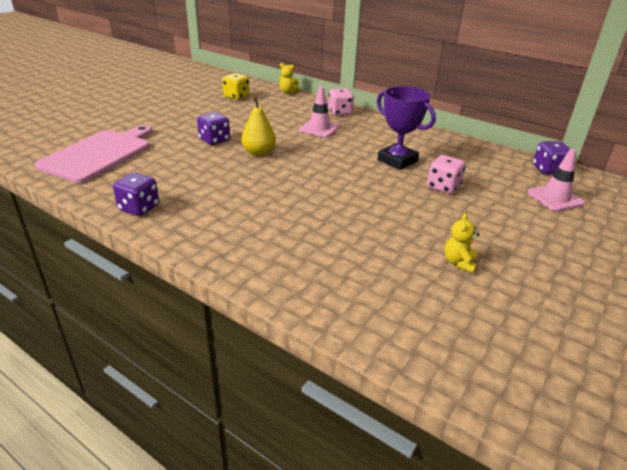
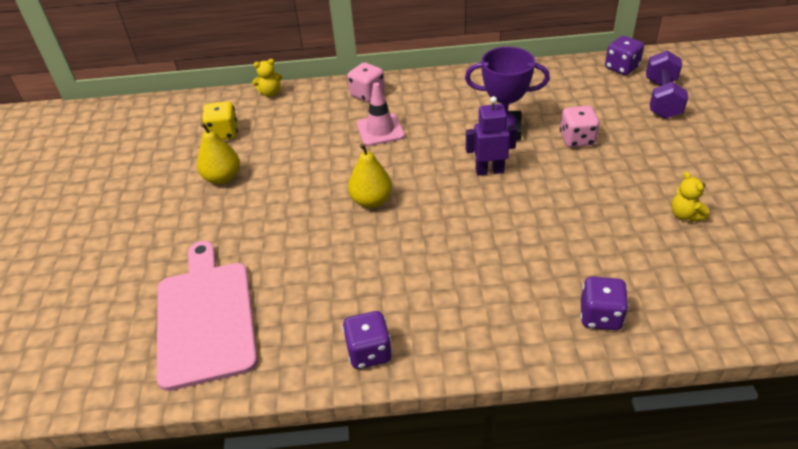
camera: 35 degrees left, 10 degrees up
purple dice [197,112,230,145] -> purple dice moved to [580,276,629,331]
pink traffic cone [528,149,585,211] -> purple dumbbell [646,50,688,119]
none -> yellow pear [197,123,240,184]
none -> purple robot [466,96,517,176]

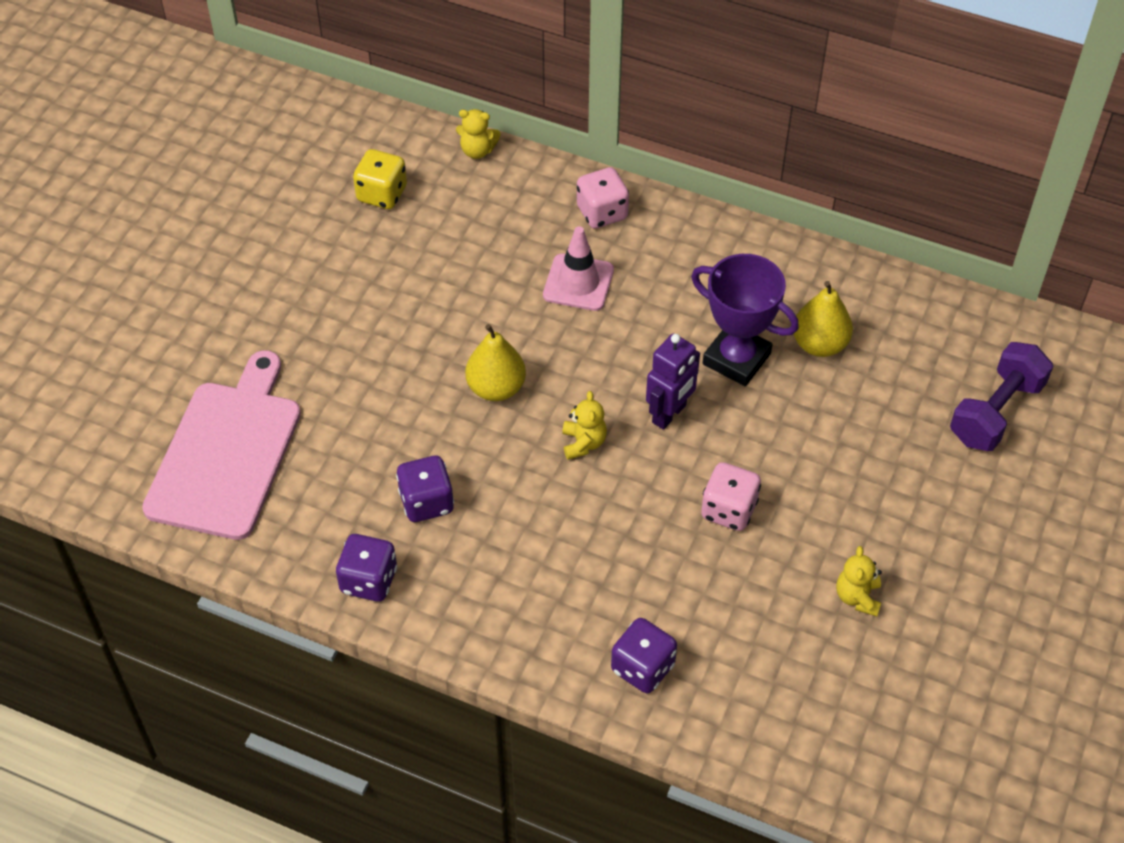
camera: 25 degrees right, 10 degrees up
yellow pear [197,123,240,184] -> yellow pear moved to [794,281,853,357]
purple robot [466,96,517,176] -> purple robot turned 105 degrees clockwise [646,333,700,430]
pink dice [560,106,600,147] -> pink dice moved to [701,462,761,531]
purple dice [605,36,644,75] -> purple dice moved to [396,456,454,522]
none -> yellow teddy bear [562,391,607,460]

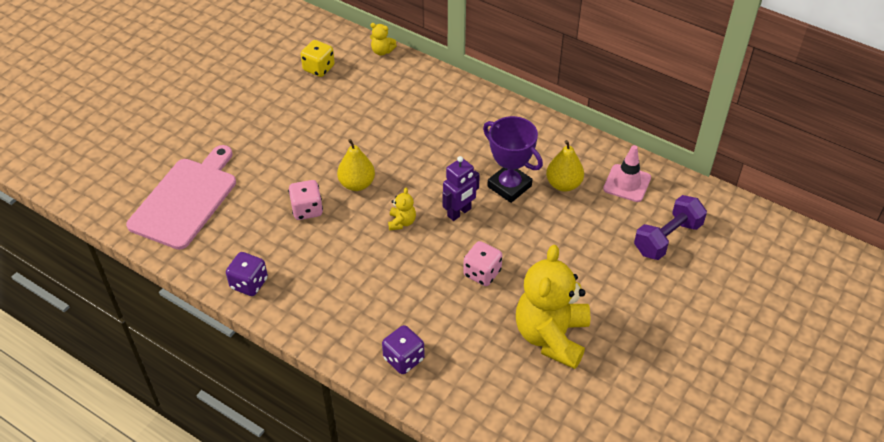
camera: 10 degrees right, 5 degrees down
purple dice [396,456,454,522] -> none
pink traffic cone [543,226,614,311] -> pink traffic cone moved to [603,145,651,202]
pink dice [577,167,629,229] -> pink dice moved to [288,180,323,220]
yellow teddy bear [836,546,882,616] -> yellow teddy bear [516,245,590,369], size x2.44

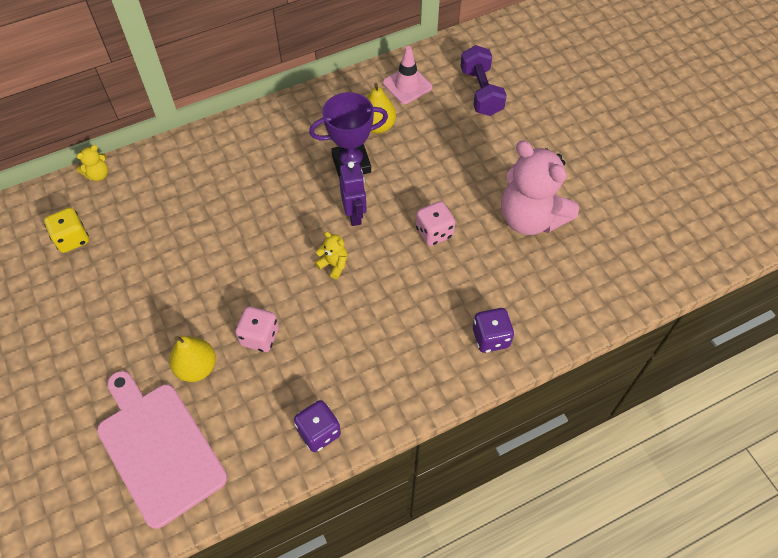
camera: 60 degrees left, 10 degrees up
yellow pear [337,139,375,191] -> yellow pear moved to [169,336,216,382]
yellow teddy bear [516,245,590,369] -> pink teddy bear [501,140,579,235]

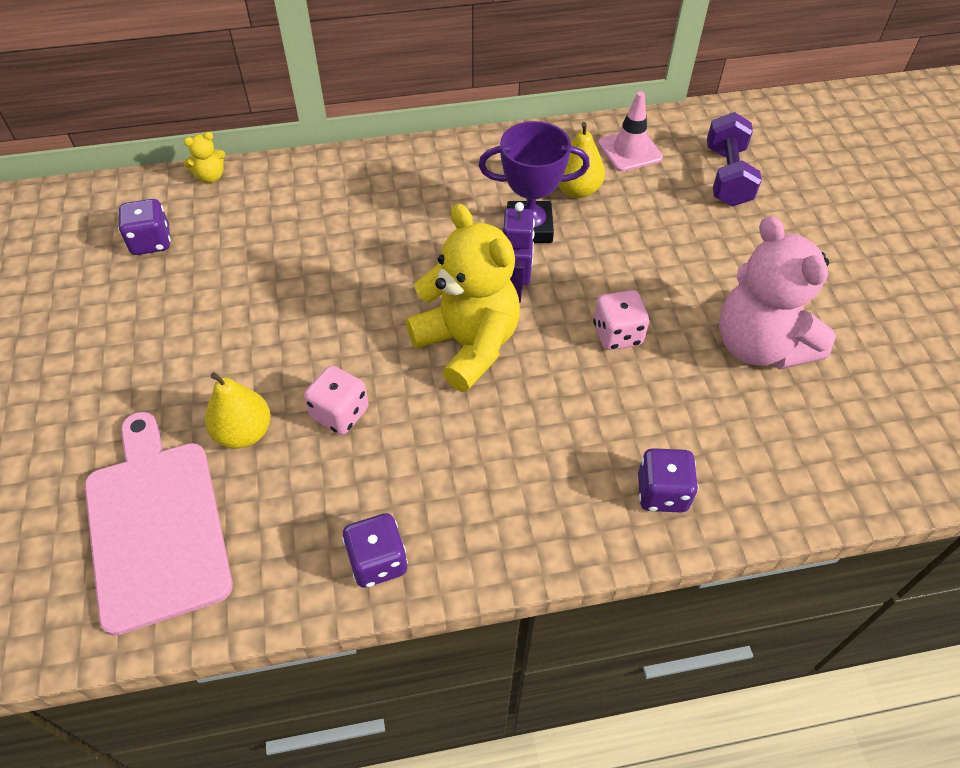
camera: 15 degrees right, 5 degrees down
yellow dice [44,207,89,253] -> purple dice [118,199,171,255]
yellow teddy bear [315,231,347,279] -> yellow teddy bear [406,204,520,392], size x2.44

